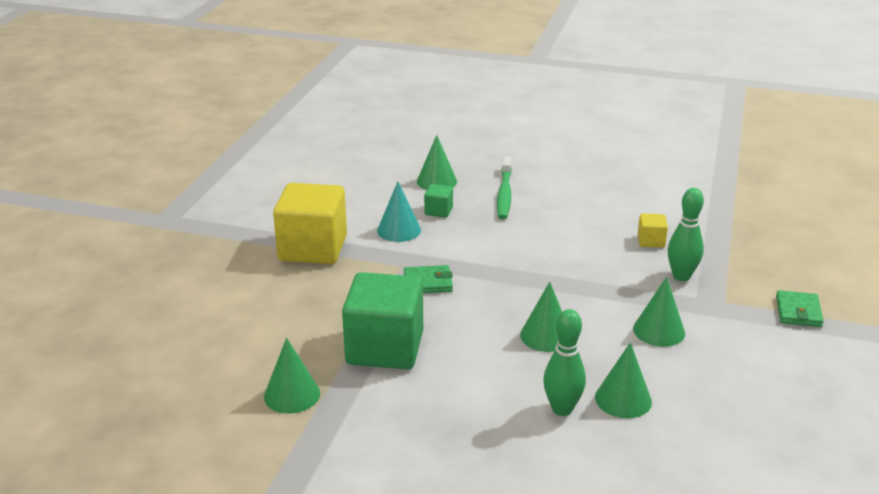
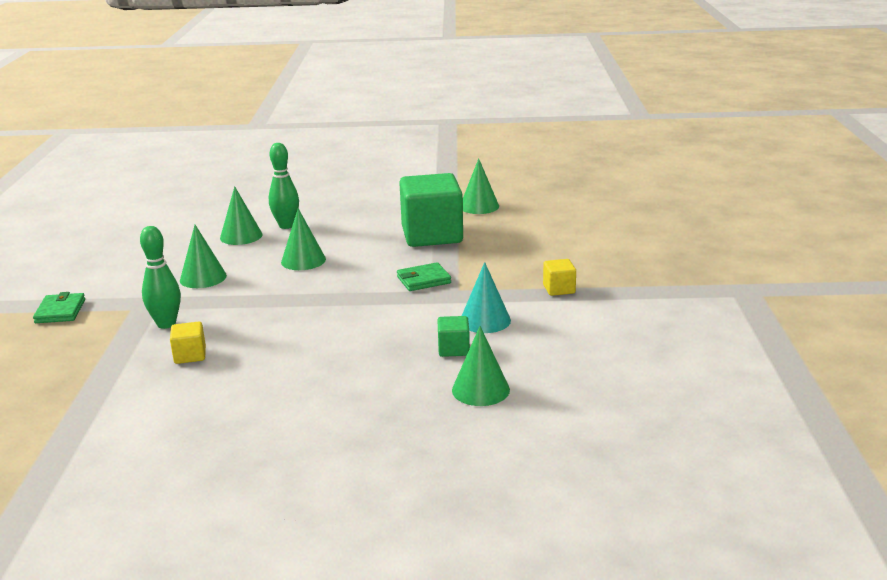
camera: 165 degrees right, 5 degrees down
yellow cube [273,183,347,264] -> yellow cube [543,259,576,296], size x0.43
green toothbrush [497,157,512,219] -> none

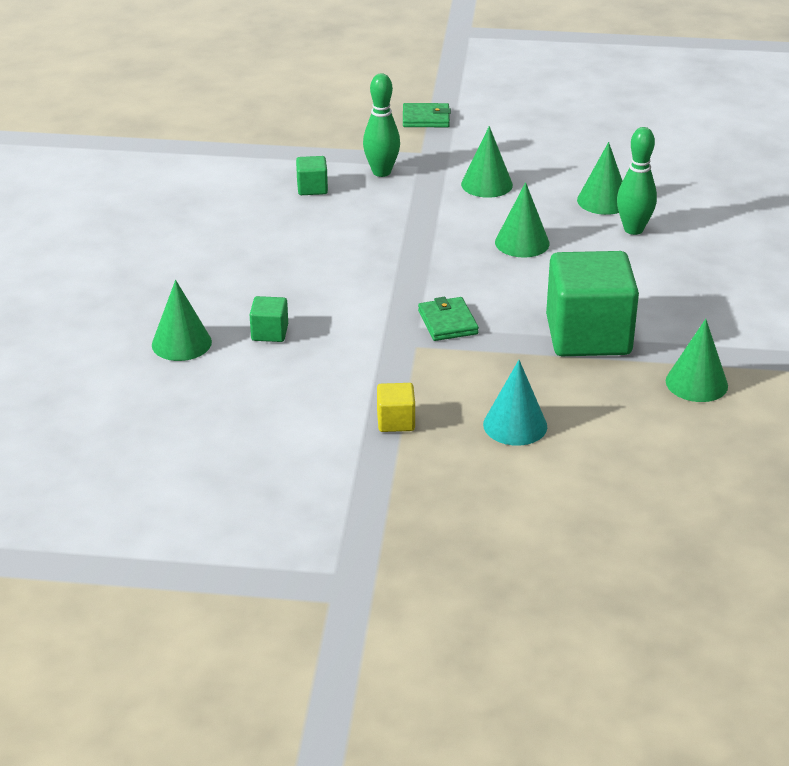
camera: 95 degrees right, 10 degrees up
yellow cube [170,322,206,364] -> green cube [296,156,328,195]
turquoise cone [462,262,511,333] -> turquoise cone moved to [483,360,547,446]

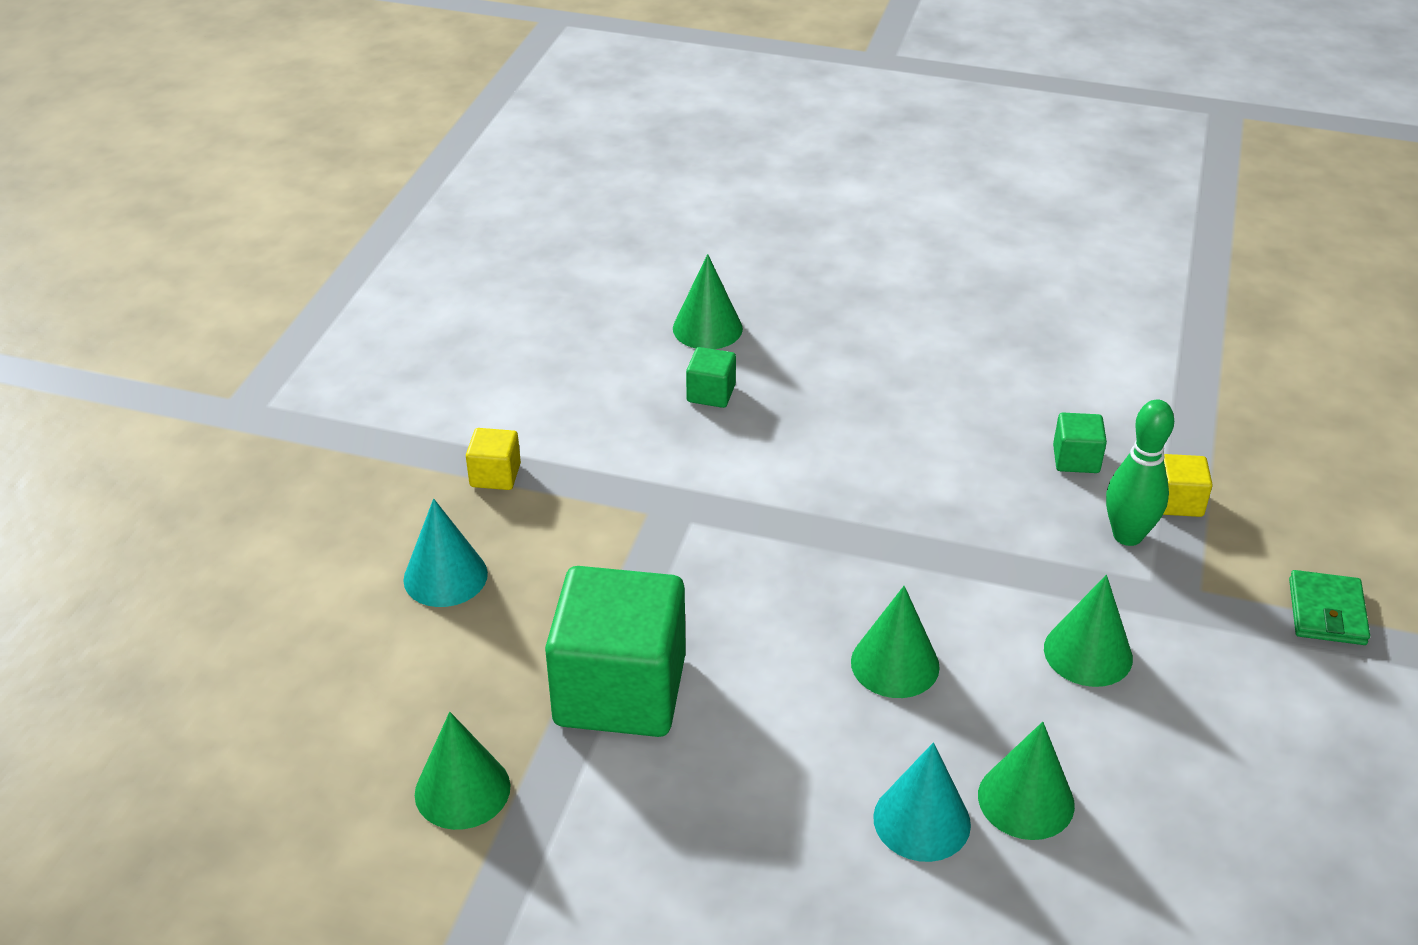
camera: 100 degrees right, 5 degrees up
green wallet [418,297,479,341] -> none
green bowling pin [617,127,657,235] -> turquoise cone [873,743,971,862]
none -> yellow cube [1163,454,1213,517]

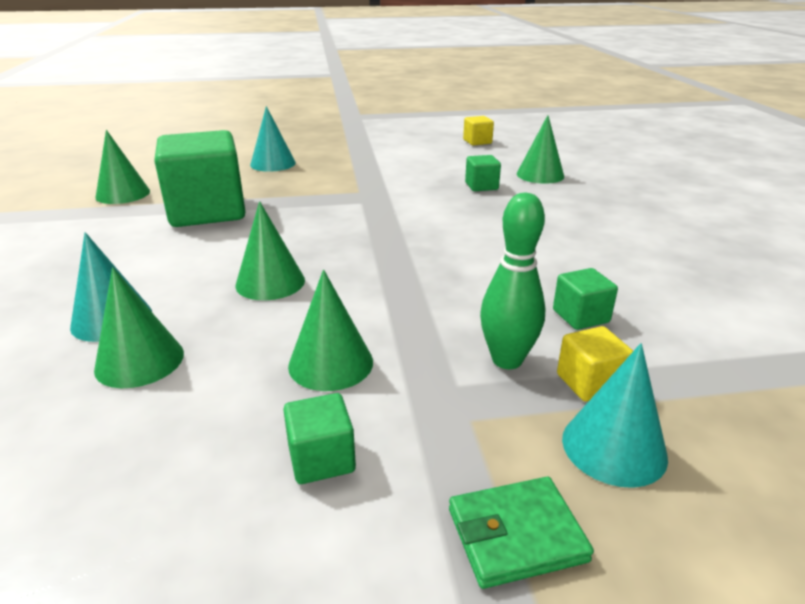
camera: 65 degrees right, 10 degrees down
yellow cube [466,428,521,490] -> yellow cube moved to [463,116,494,146]
none -> green cube [283,393,356,484]
none -> turquoise cone [562,343,668,488]

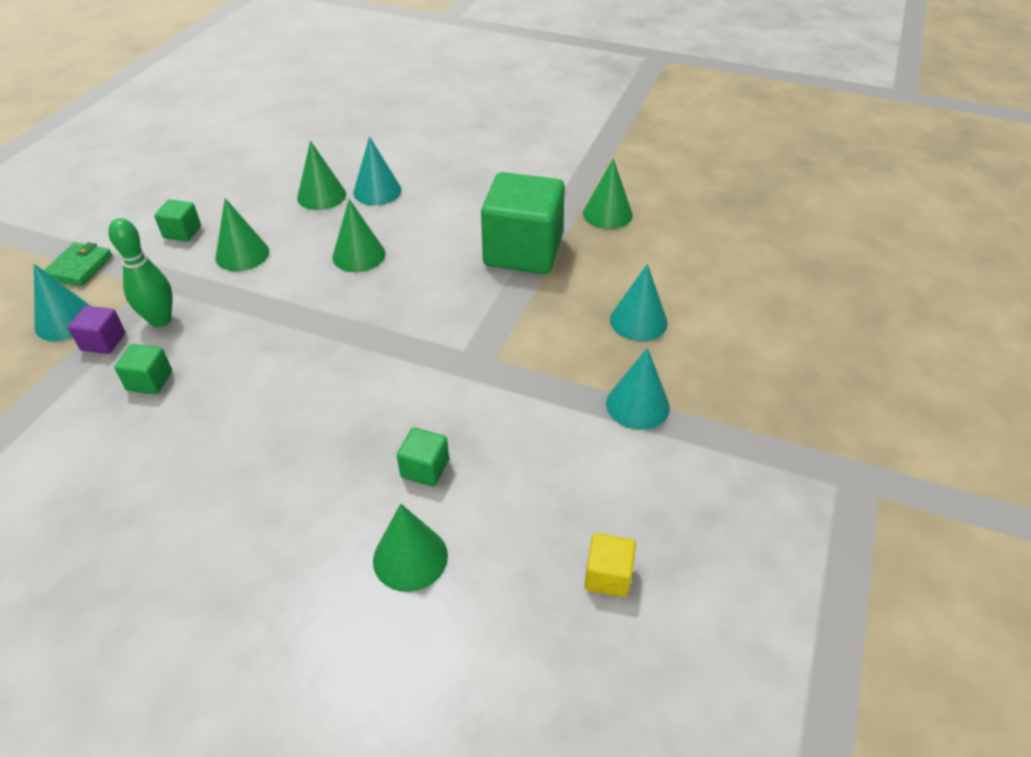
camera: 120 degrees right, 15 degrees up
yellow cube [557,326,633,402] -> purple cube [68,306,125,354]
none -> turquoise cone [606,348,670,430]

